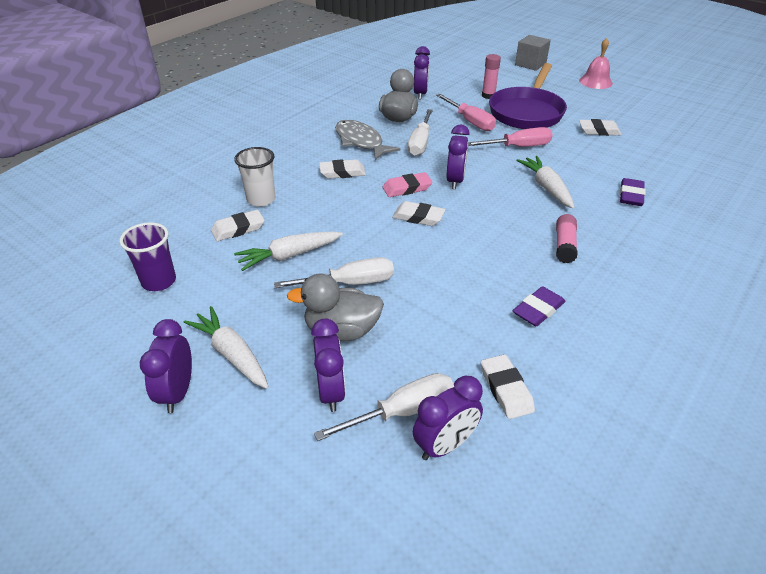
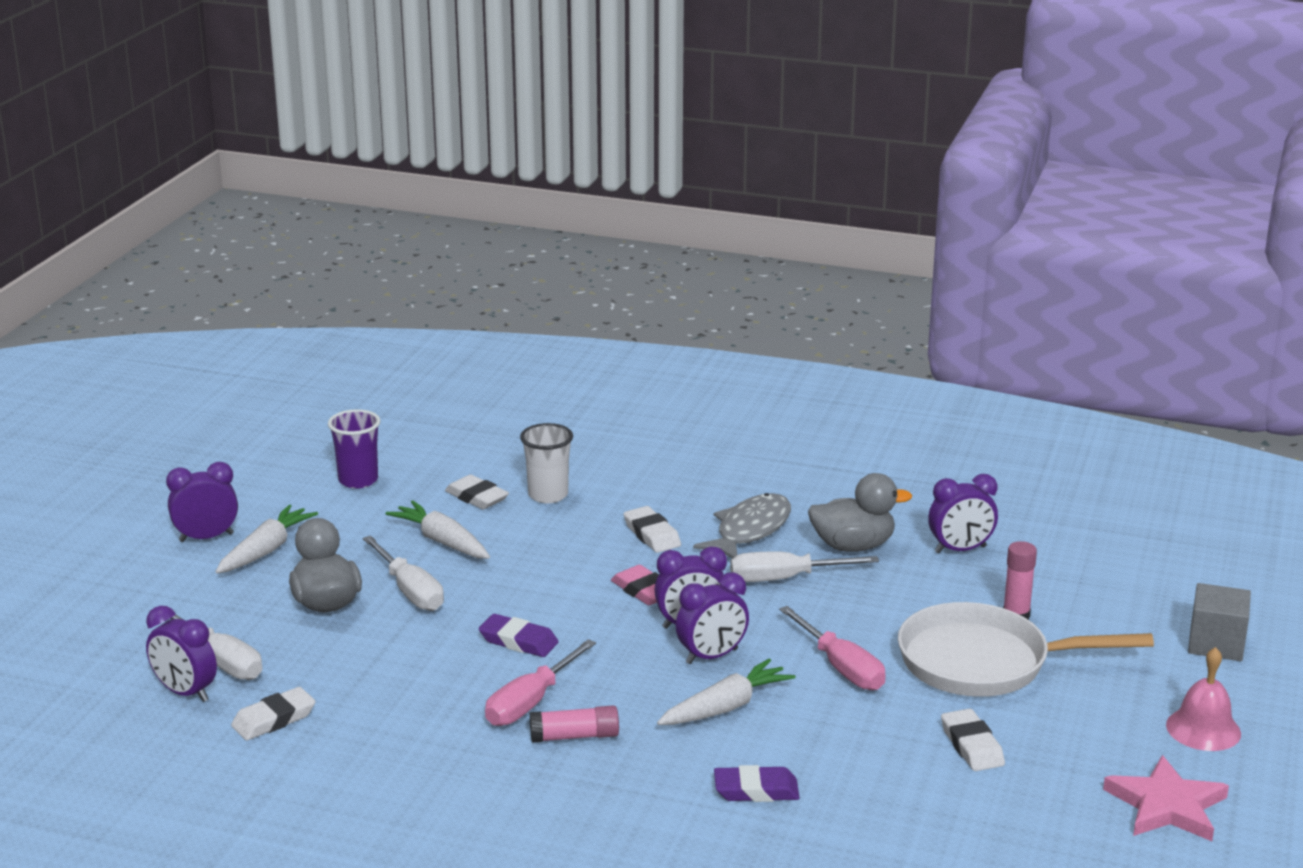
camera: 70 degrees right, 15 degrees down
purple clock [311,319,345,412] -> purple clock moved to [676,572,749,664]
white eraser [392,201,445,226] -> none
pink screwdriver [436,94,496,131] -> pink screwdriver moved to [485,639,596,726]
purple pan [489,63,567,129] -> white pan [898,602,1154,697]
purple eraser [513,286,565,326] -> purple eraser moved to [479,614,559,657]
none -> pink star [1103,755,1229,841]

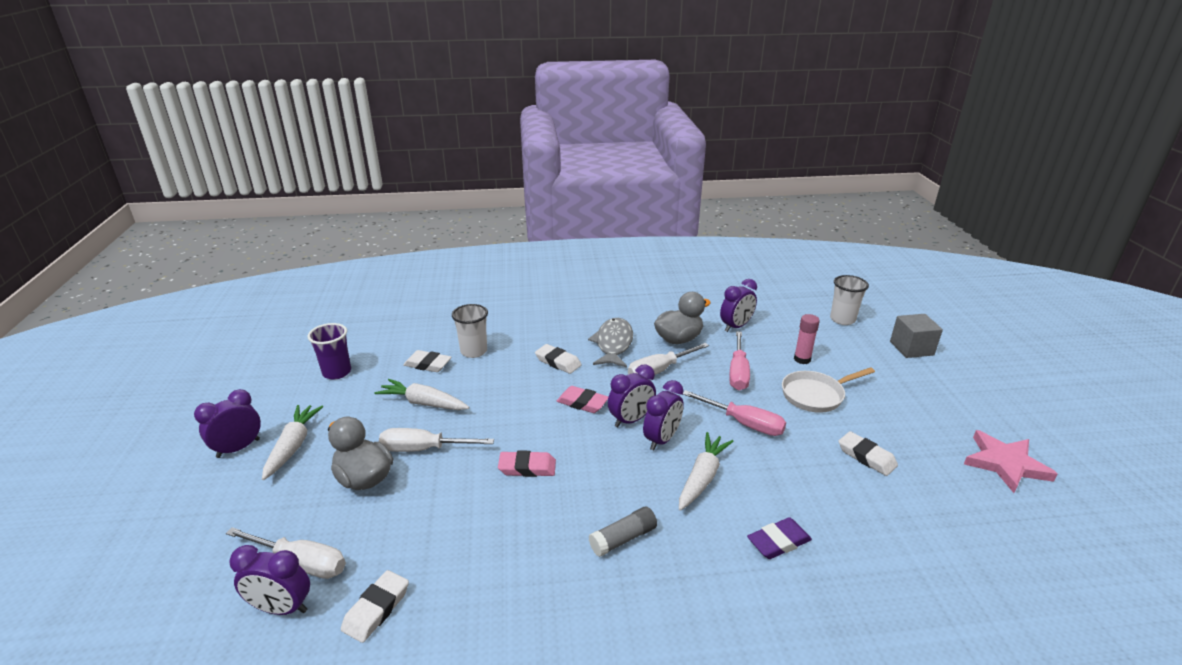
camera: 25 degrees left, 5 degrees up
white screwdriver [363,536,444,611] -> white screwdriver turned 150 degrees clockwise [379,428,494,452]
purple eraser [479,614,559,657] -> pink eraser [498,451,556,477]
pink screwdriver [485,639,596,726] -> pink screwdriver moved to [729,331,750,390]
pink glue stick [530,705,619,743] -> grey glue stick [589,507,657,557]
white pan [898,602,1154,697] -> white pan [782,367,875,413], size x0.64
pink bell [1166,647,1241,751] -> none
none -> white cup [830,275,869,325]

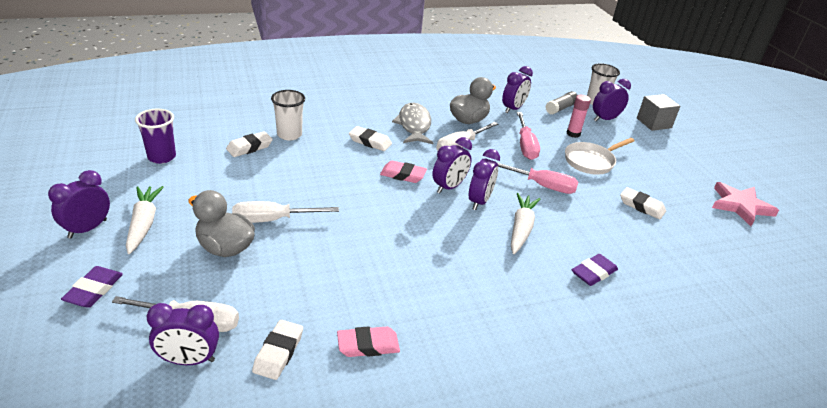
camera: 15 degrees left, 5 degrees up
white carrot [375,379,469,410] -> none
white eraser [404,350,451,372] -> white eraser turned 45 degrees counterclockwise [226,131,273,157]
pink eraser [498,451,556,477] -> pink eraser moved to [337,327,400,357]
grey glue stick [589,507,657,557] -> grey glue stick moved to [546,91,577,114]
none -> purple eraser [61,266,123,308]
none -> purple clock [593,79,631,121]

